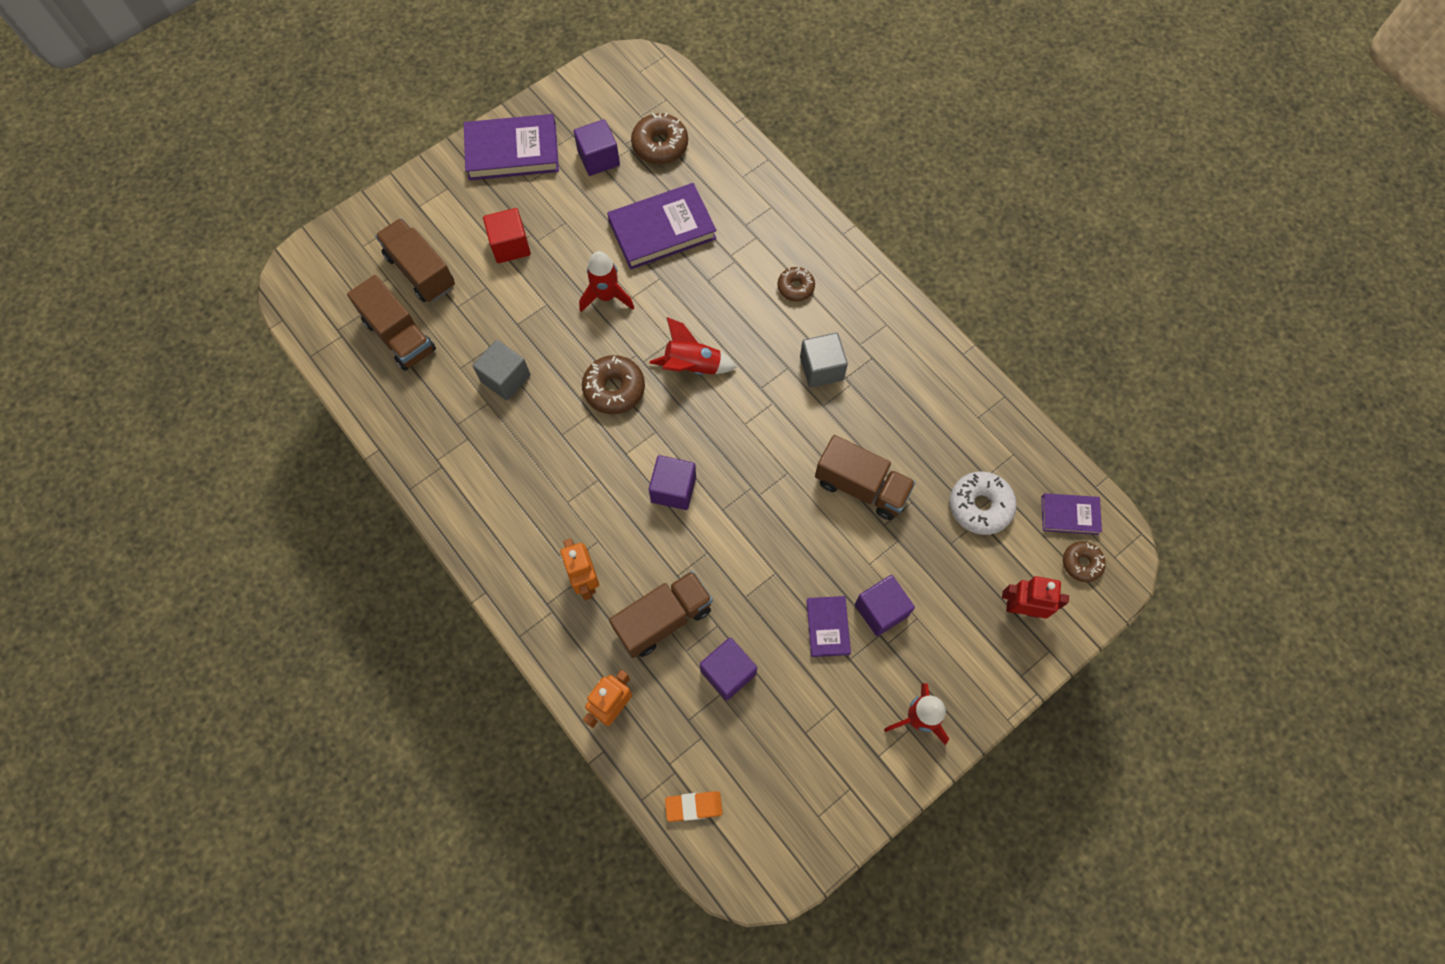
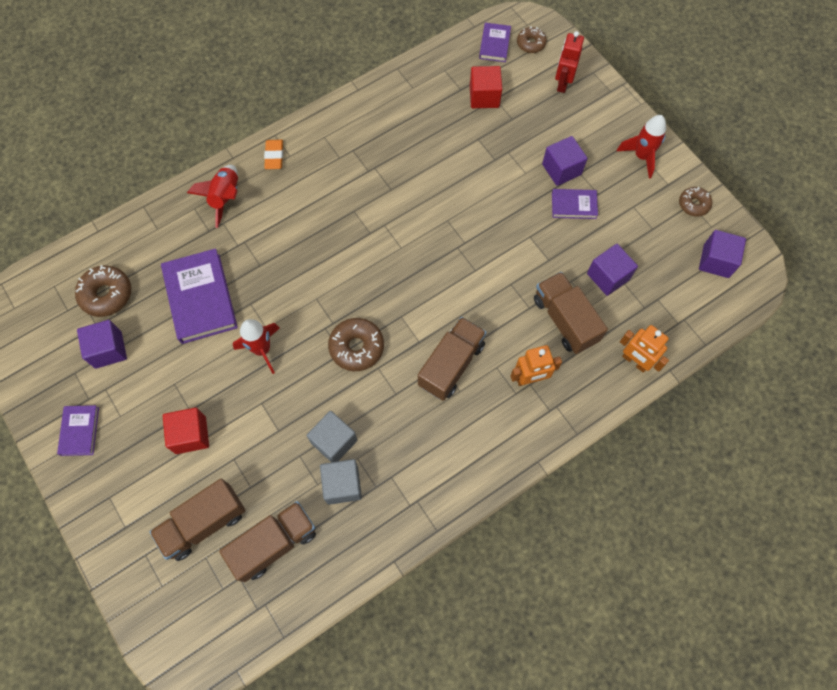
camera: 85 degrees left, 0 degrees up
purple book [464,114,559,180] -> purple book [57,405,99,456], size x0.54
red rocket [649,317,737,375] -> red rocket moved to [187,165,238,228]
purple cube [649,455,696,510] -> purple cube moved to [699,230,746,278]
orange eraser [665,791,723,822] -> orange eraser moved to [264,140,283,169]
brown donut [777,267,815,301] -> brown donut moved to [679,187,712,217]
grey cube [800,333,848,388] -> grey cube moved to [320,459,362,505]
brown truck [815,435,916,520] -> brown truck moved to [418,317,486,401]
white donut [950,471,1017,535] -> red cube [470,66,502,108]

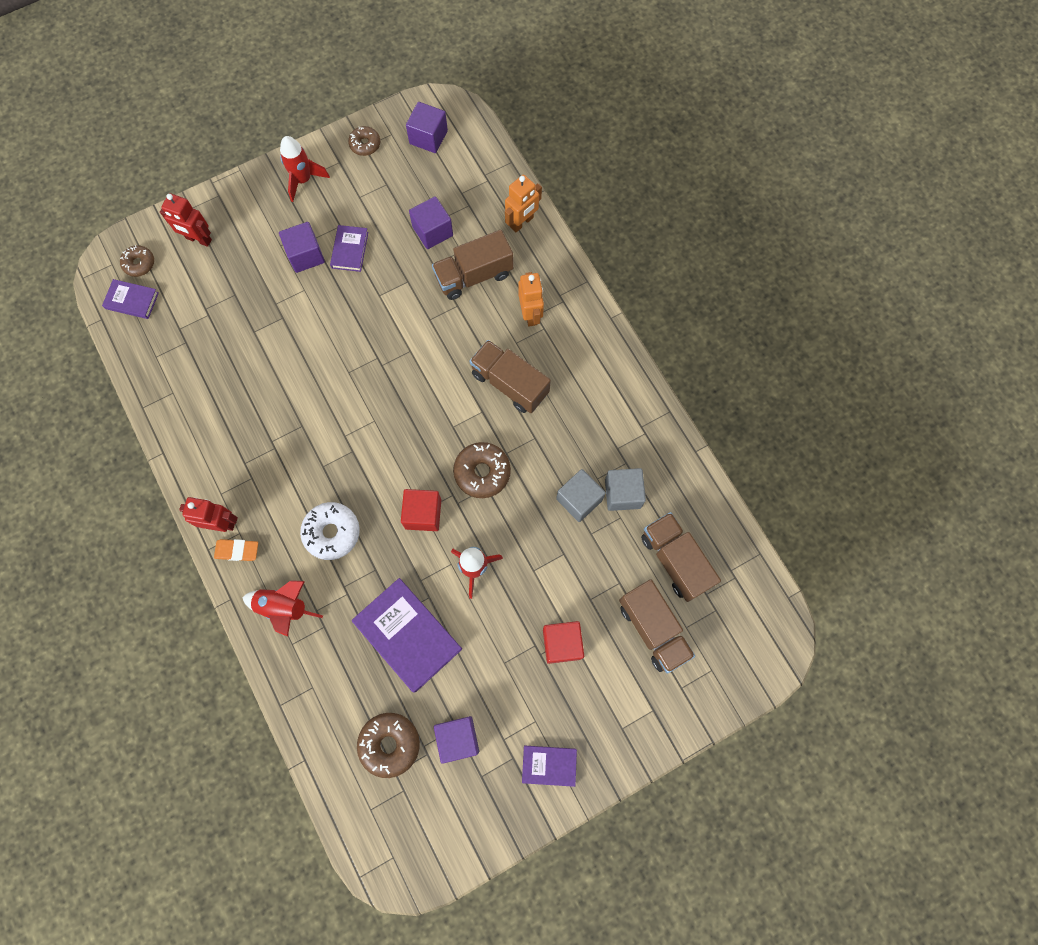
camera: 85 degrees left, 5 degrees up
purple book [161,248,238,344] -> purple book turned 60 degrees clockwise [352,578,462,692]
red cube [470,66,502,108] -> red cube moved to [401,489,441,531]
none -> red robot [179,497,238,532]
none -> white donut [300,502,360,560]

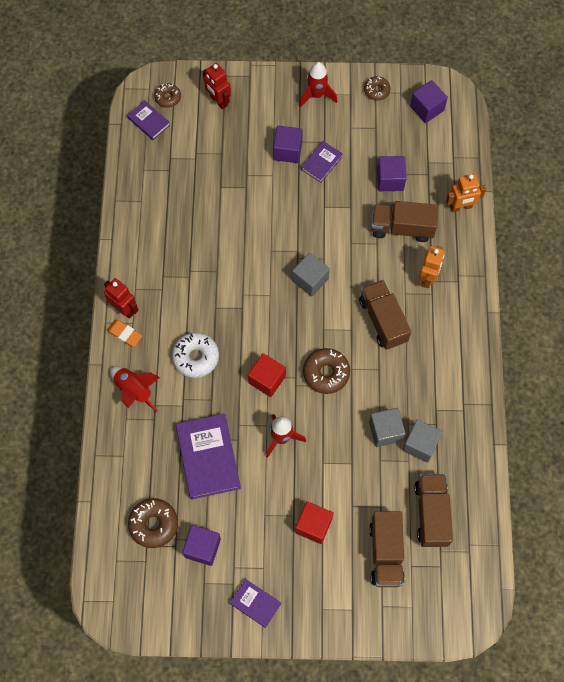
camera: 30 degrees right, 5 degrees down
none -> grey cube [292,253,330,297]

